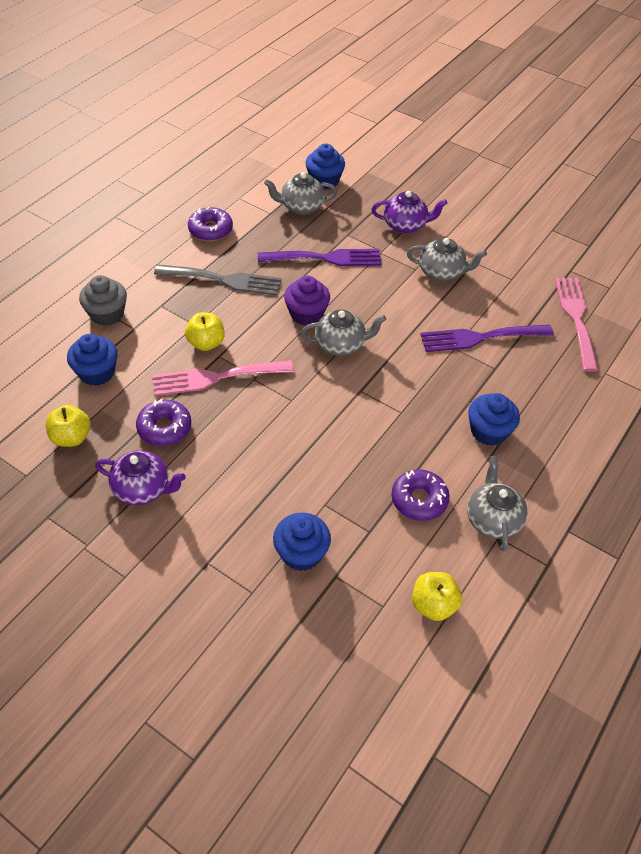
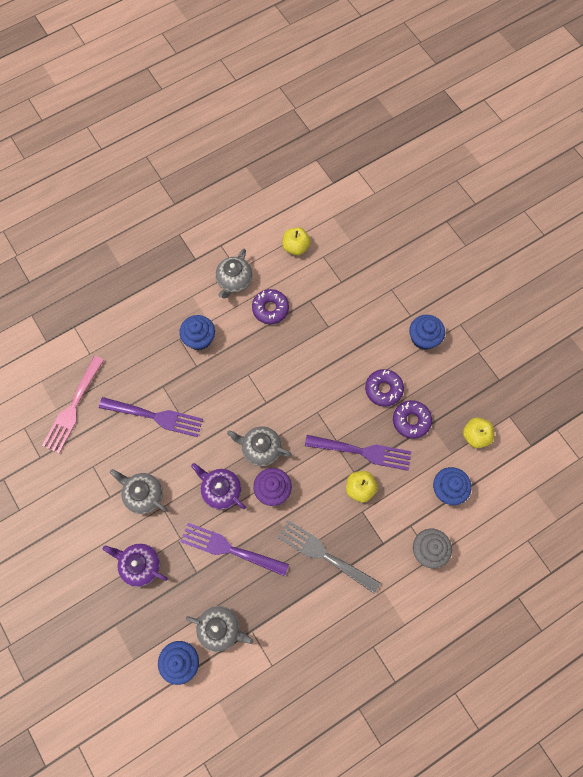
camera: 155 degrees left, 20 degrees up
purple teapot [95,451,186,505] -> purple teapot moved to [191,463,246,510]
pink fork [153,360,294,396] -> purple fork [305,435,412,471]
purple donut [188,207,233,241] -> purple donut moved to [365,369,404,407]
blue cupcake [273,513,331,571] -> blue cupcake moved to [409,314,445,350]

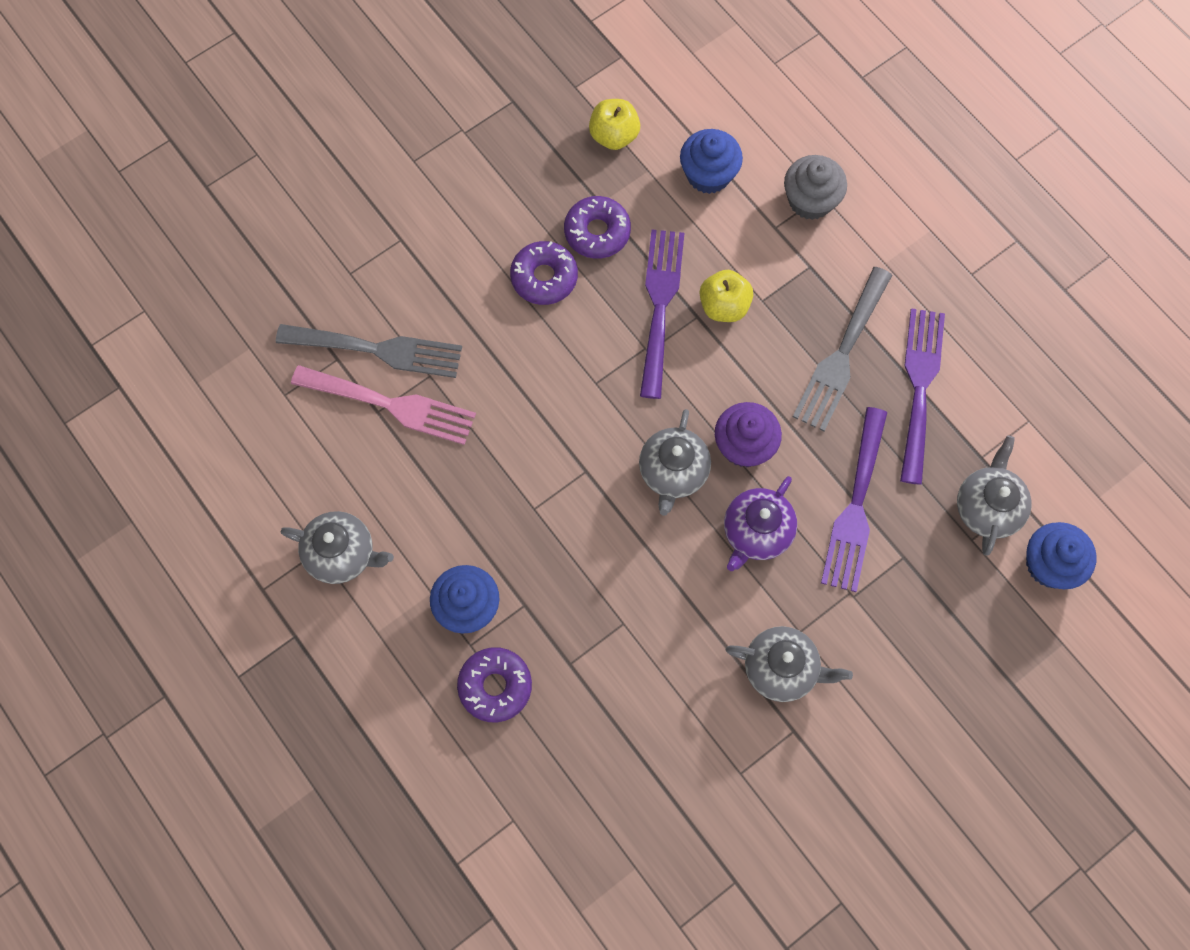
camera: 95 degrees left, 0 degrees up
pink fork [42,356,104,454] -> pink fork moved to [291,365,476,445]
purple fork [99,397,203,437] -> purple fork moved to [900,308,945,485]
purple teapot [103,544,168,587] -> none
grey teapot [110,469,168,514] -> grey teapot turned 105 degrees counterclockwise [726,626,853,702]
purple donut [252,289,289,324] -> purple donut moved to [457,647,532,722]
yellow apple [282,227,311,255] -> none
blue cupcake [409,314,445,350] -> none
none -> grey fork [276,324,462,378]

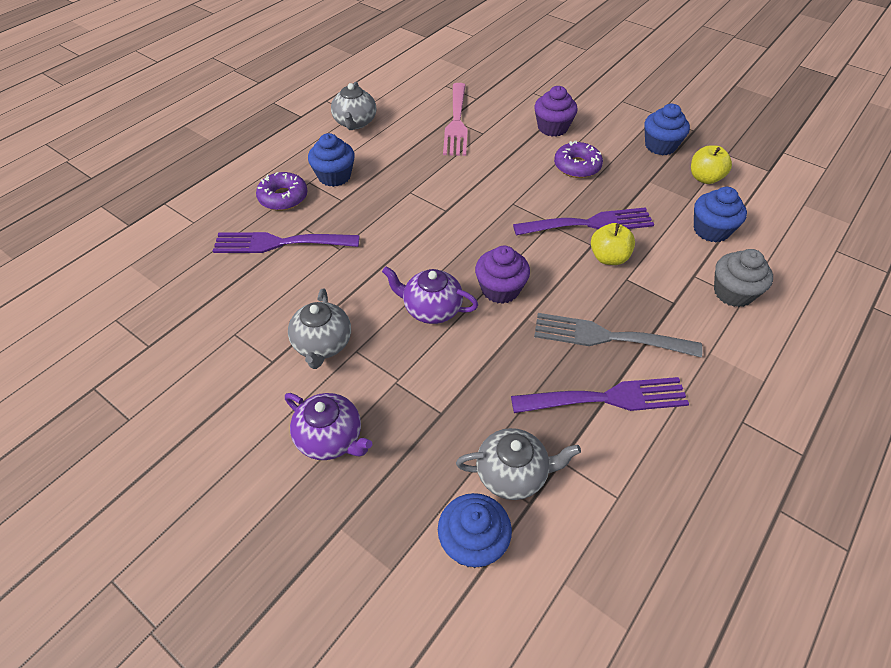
camera: 75 degrees right, 20 degrees down
grey fork [276,324,462,378] -> none
purple donut [564,196,631,259] -> none
grey teapot [639,409,711,516] -> none
purple fork [821,407,887,592] -> purple fork moved to [213,232,360,253]
none -> purple teapot [285,393,372,460]
none -> purple cupcake [534,86,578,137]
none -> blue cupcake [644,104,690,155]

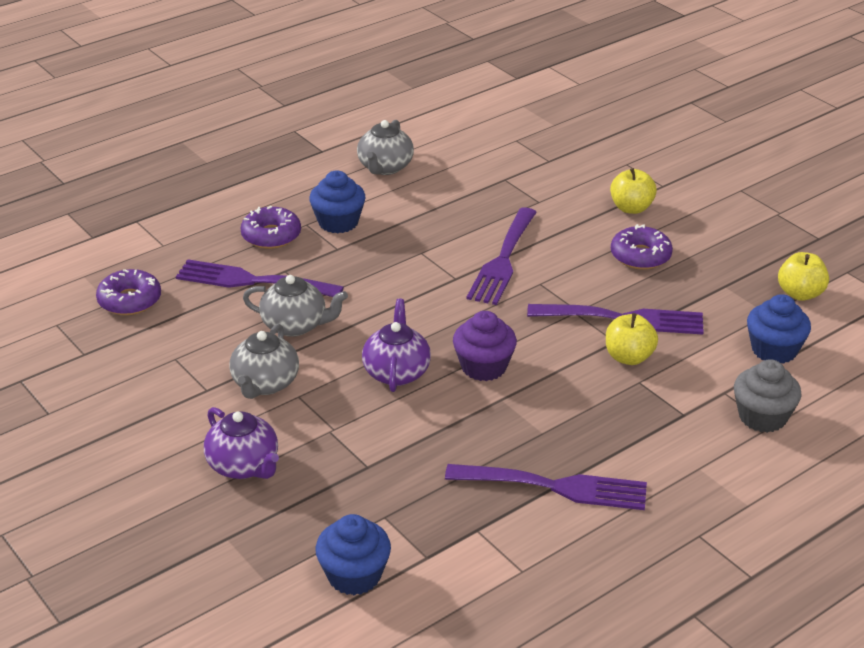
camera: 15 degrees right, 15 degrees down
purple teapot [382,267,478,324] -> purple teapot turned 60 degrees clockwise [362,299,431,392]
pink fork [443,83,468,156] -> none
grey teapot [456,428,581,500] -> grey teapot moved to [243,275,348,337]
purple cupcake [534,86,578,137] -> yellow apple [610,168,657,214]
grey fork [534,313,703,358] -> none
blue cupcake [644,104,690,155] -> none
none -> purple donut [96,269,161,315]
none -> purple fork [466,207,537,305]

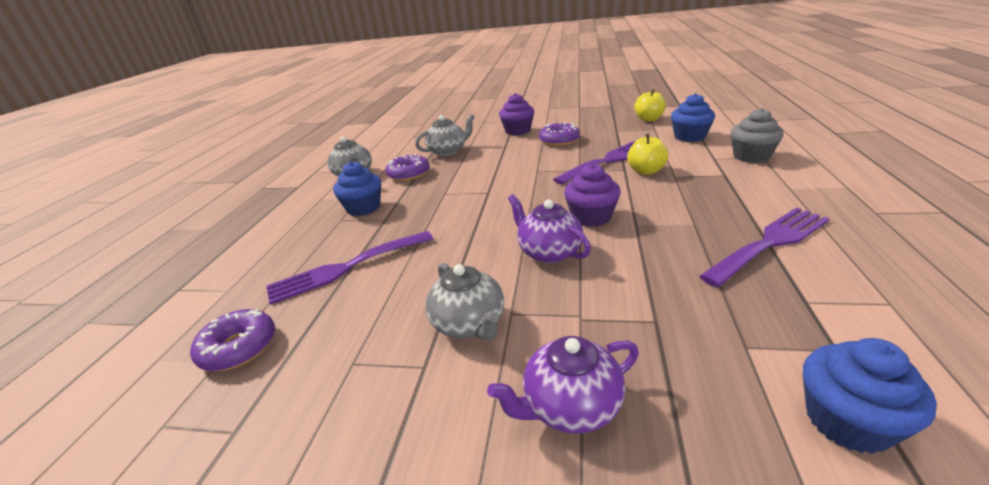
camera: 40 degrees left, 5 degrees down
purple teapot [204,407,279,479] -> purple teapot turned 150 degrees clockwise [487,336,639,434]
purple donut [240,206,301,249] -> purple donut moved to [385,154,430,181]
grey teapot [243,275,348,337] -> grey teapot moved to [415,114,475,156]
purple fork [466,207,537,305] -> none
yellow apple [610,168,657,214] -> purple cupcake [499,93,534,135]

